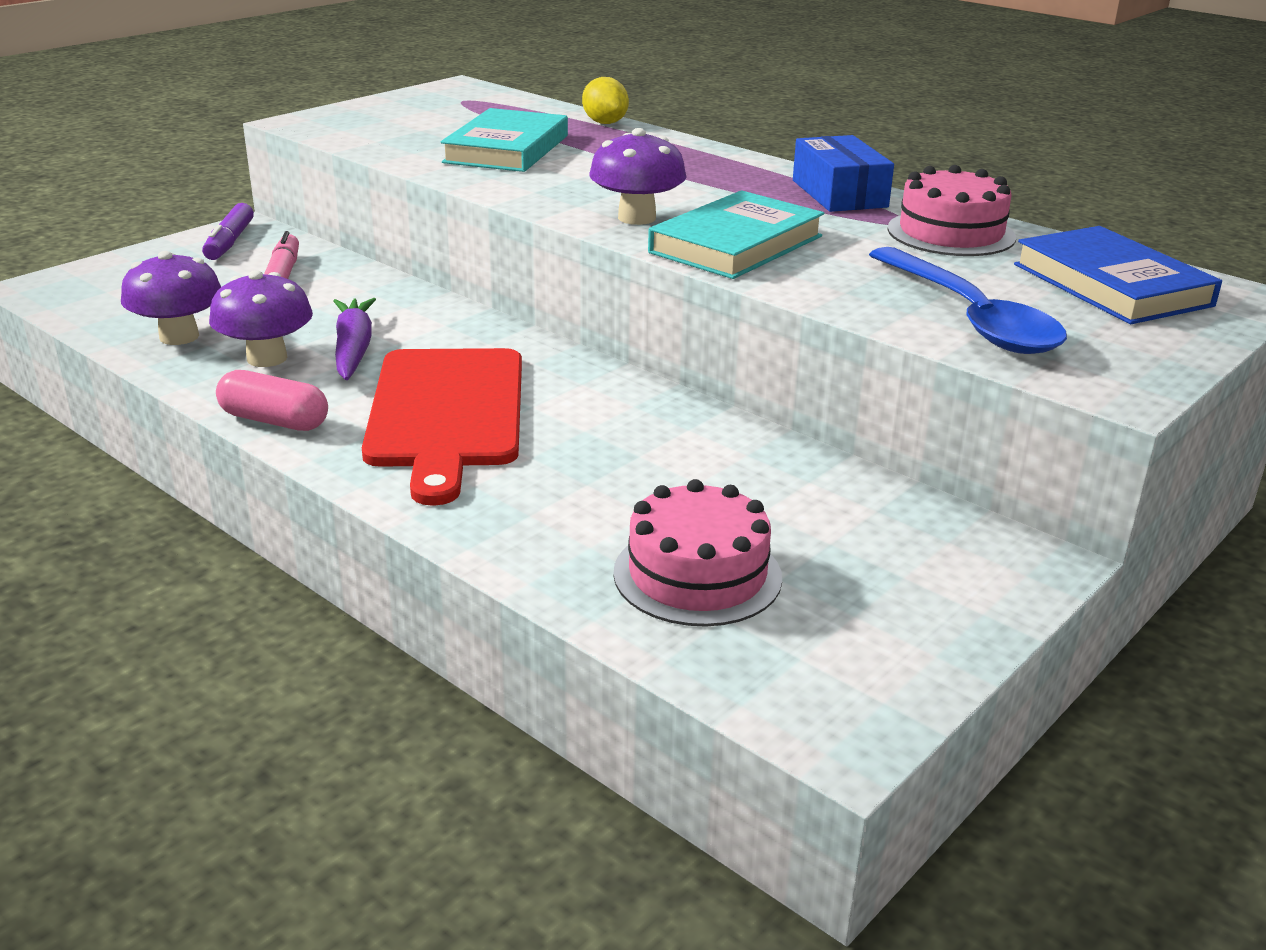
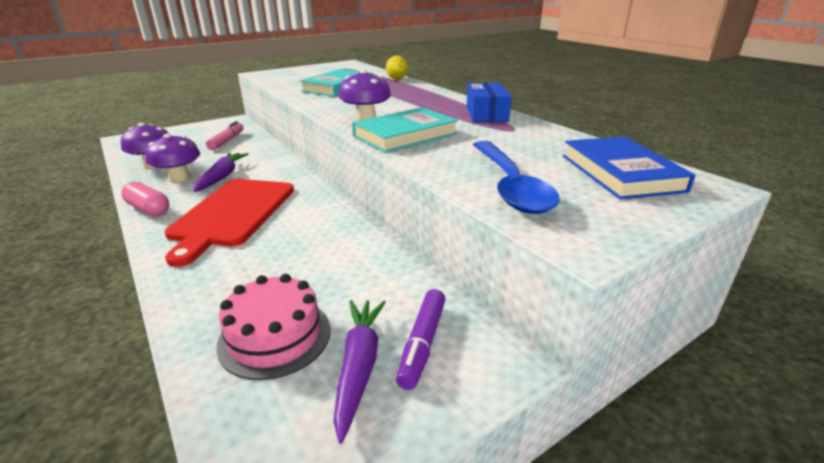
camera: 15 degrees right, 0 degrees up
purple marker [202,203,254,260] -> purple marker moved to [396,289,446,390]
pink cake [887,165,1016,256] -> none
none -> purple carrot [334,300,386,444]

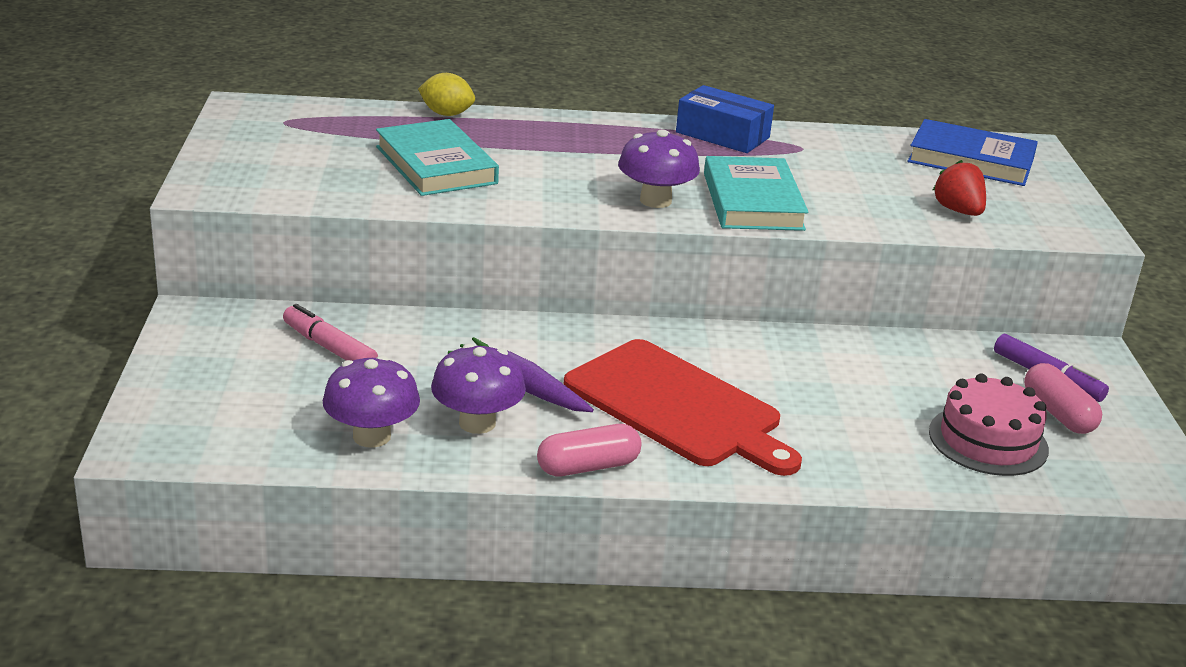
camera: 60 degrees left, 0 degrees up
purple carrot [334,300,386,444] -> pink capsule [1024,363,1102,434]
blue spoon [473,141,560,214] -> red strawberry [932,160,986,216]

